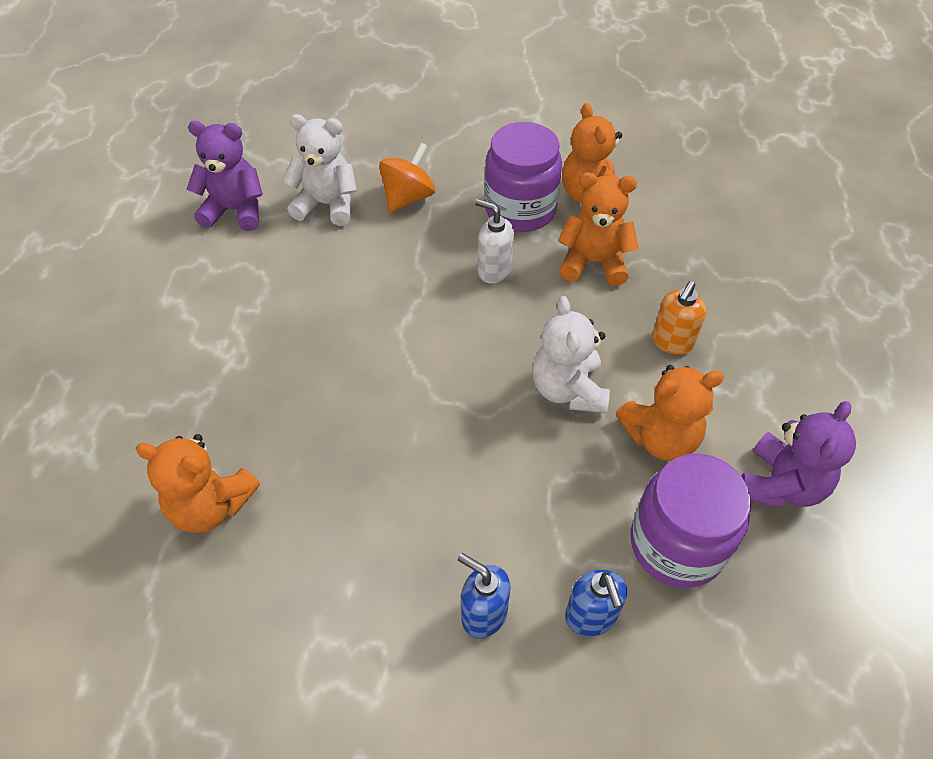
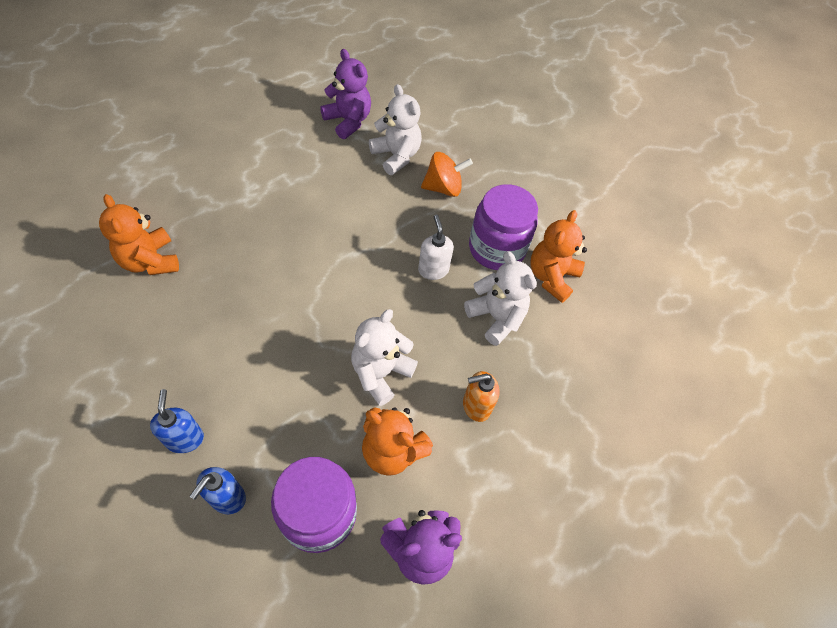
camera: 40 degrees right, 5 degrees up
orange teddy bear [558,172,639,286] -> white teddy bear [464,251,537,346]

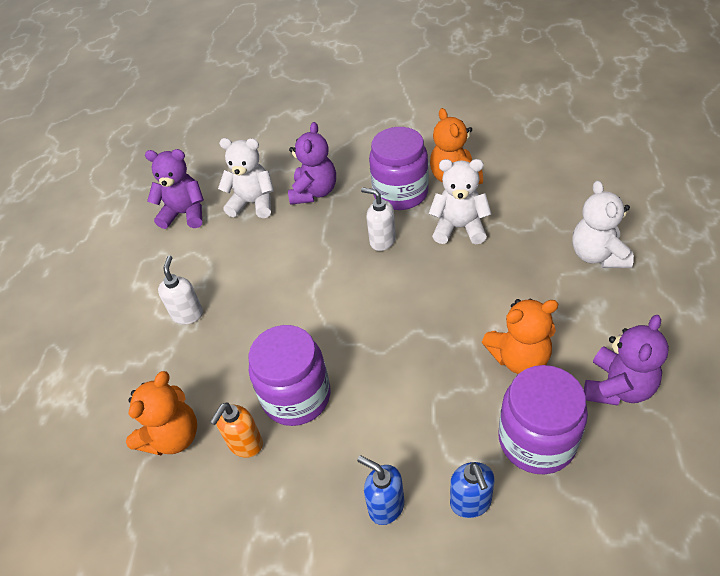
camera: 35 degrees left, 10 degrees down
orange teddy bear [99,194,179,275] -> orange teddy bear turned 75 degrees counterclockwise [126,371,197,456]
white teddy bear [351,309,418,406] -> white teddy bear moved to [572,181,634,268]
orange spinning top [421,152,473,197] -> purple teddy bear [288,122,336,205]
orange soap dispenser [463,371,500,422] -> orange soap dispenser moved to [210,402,263,458]
none -> white soap dispenser [158,255,203,324]
none -> purple jar [248,325,331,426]

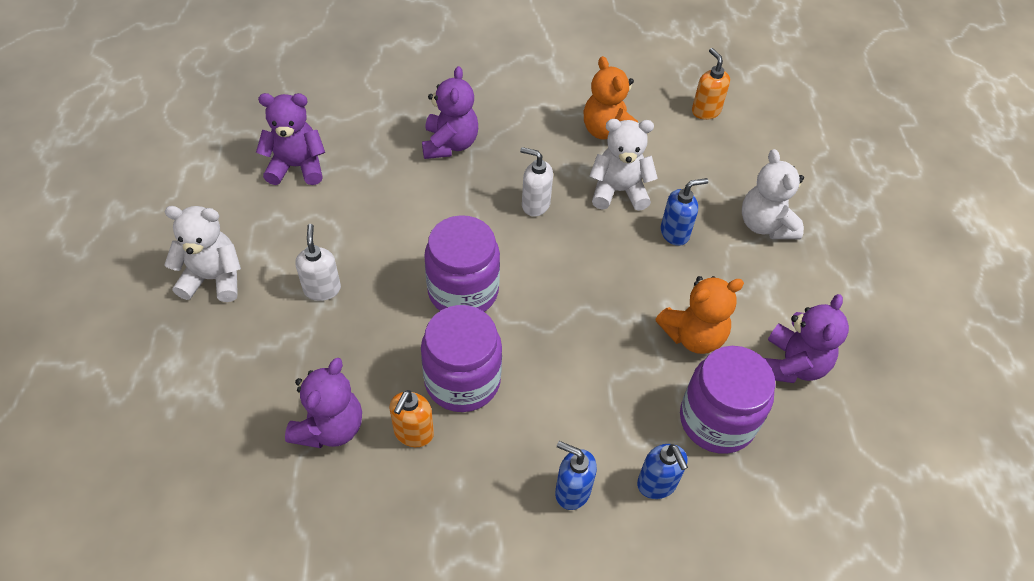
camera: 15 degrees left, 5 degrees up
orange teddy bear [126,371,197,456] -> purple teddy bear [285,358,362,448]
white teddy bear [218,138,274,218] -> white teddy bear moved to [164,206,241,302]
purple jar [369,127,429,210] -> purple jar moved to [424,215,500,312]
none -> blue soap dispenser [661,178,708,246]
none -> orange soap dispenser [692,48,730,120]

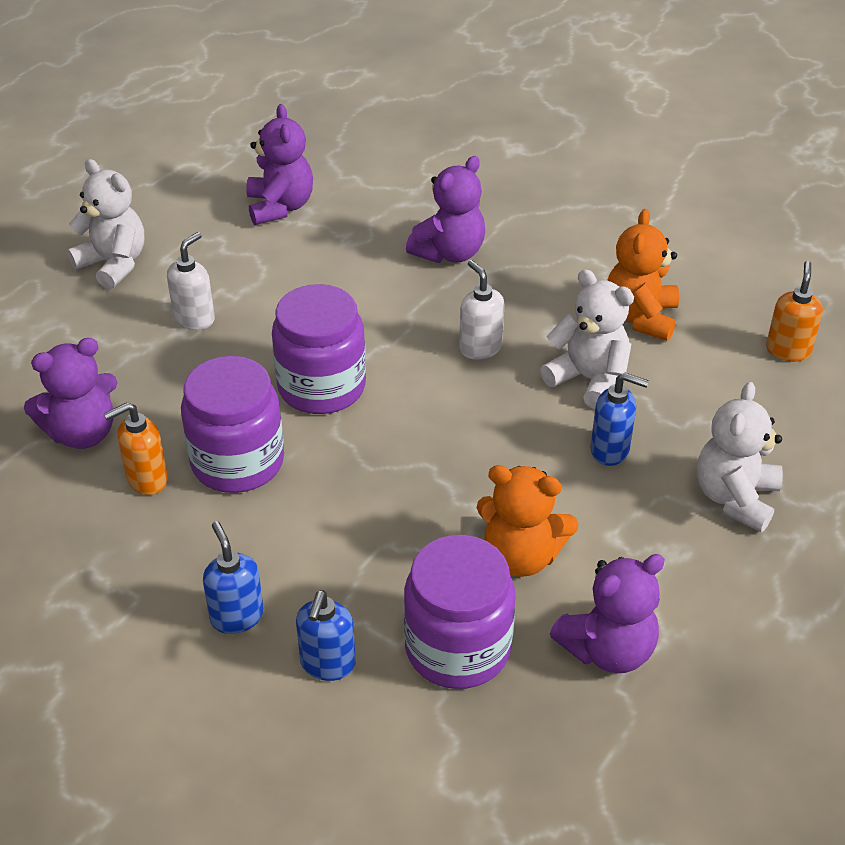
camera: 40 degrees right, 10 degrees down
purple teddy bear [256,93,325,185] -> purple teddy bear turned 45 degrees clockwise [246,104,313,225]

